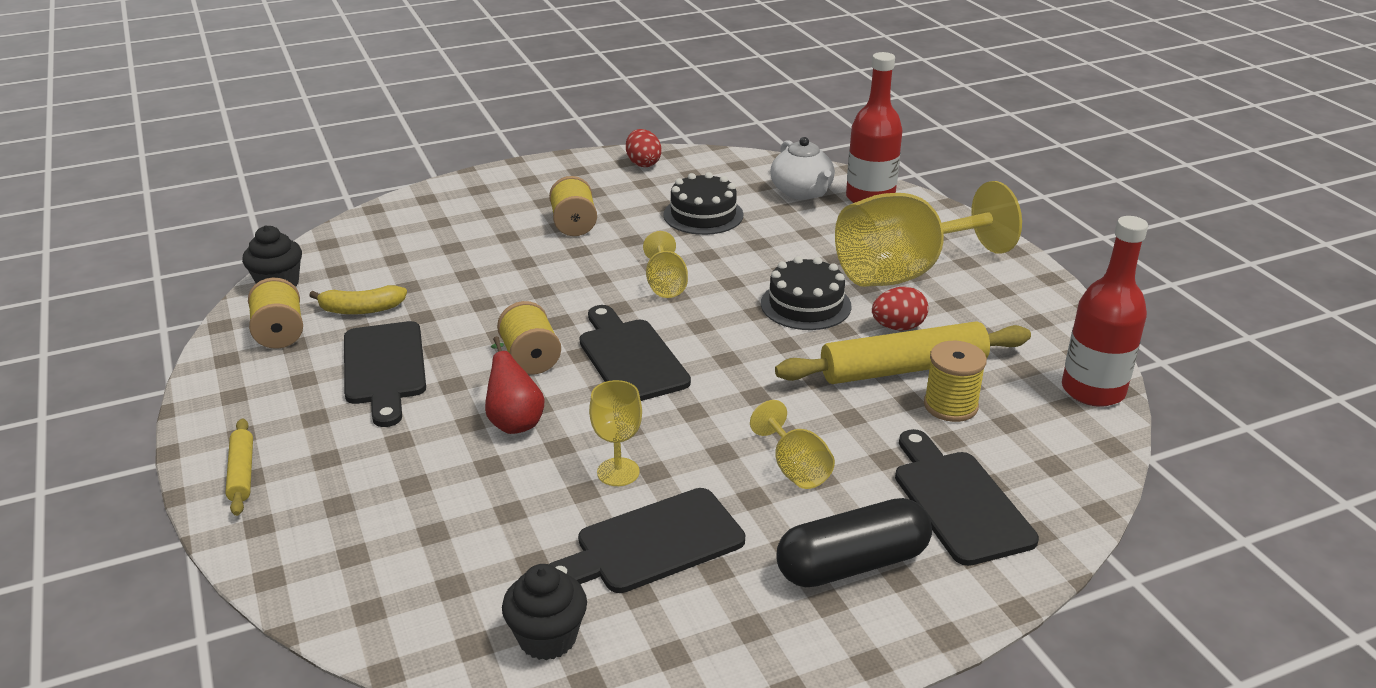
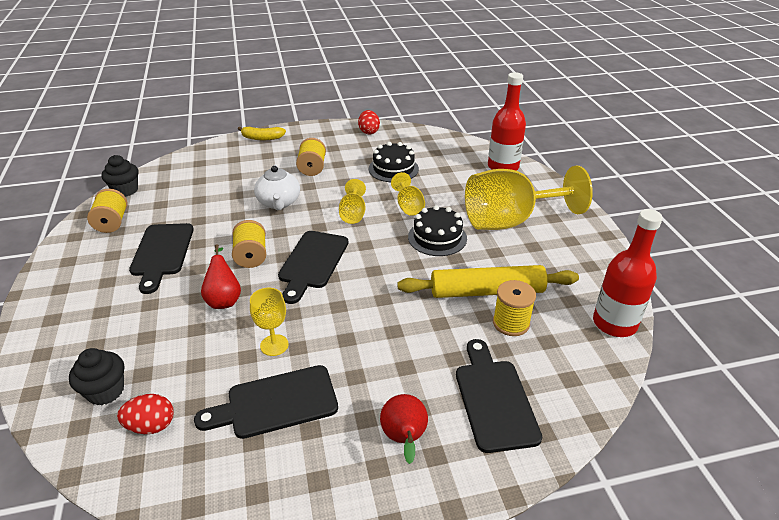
camera: 10 degrees right, 5 degrees up
yellow rolling pin [225,418,253,516] -> none
yellow banana [309,285,407,315] -> yellow banana moved to [238,127,286,140]
black cupcake [502,564,587,660] -> black cupcake moved to [69,348,124,405]
black cutting board [580,305,691,401] -> black cutting board turned 150 degrees counterclockwise [278,231,348,304]
yellow goblet [750,400,835,489] -> yellow goblet moved to [391,172,425,216]
white teapot [770,137,835,200] -> white teapot moved to [254,164,300,210]
black capsule [776,498,932,587] -> red pear [380,394,428,464]
red egg [872,287,928,331] -> red egg moved to [117,394,174,434]

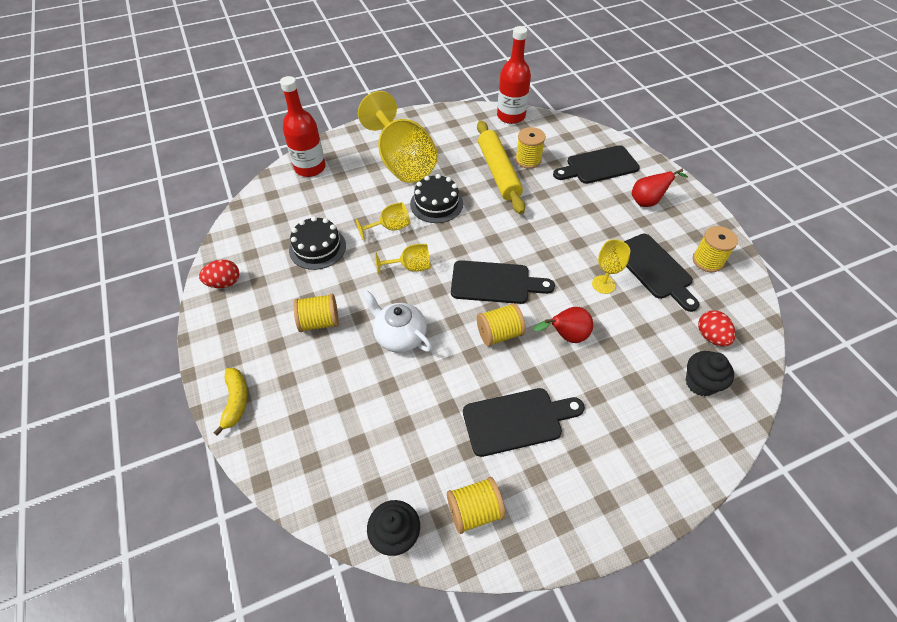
camera: 100 degrees left, 15 degrees up
white teapot [254,164,300,210] -> white teapot turned 120 degrees counterclockwise [363,290,433,353]
none -> yellow spool [693,226,738,272]

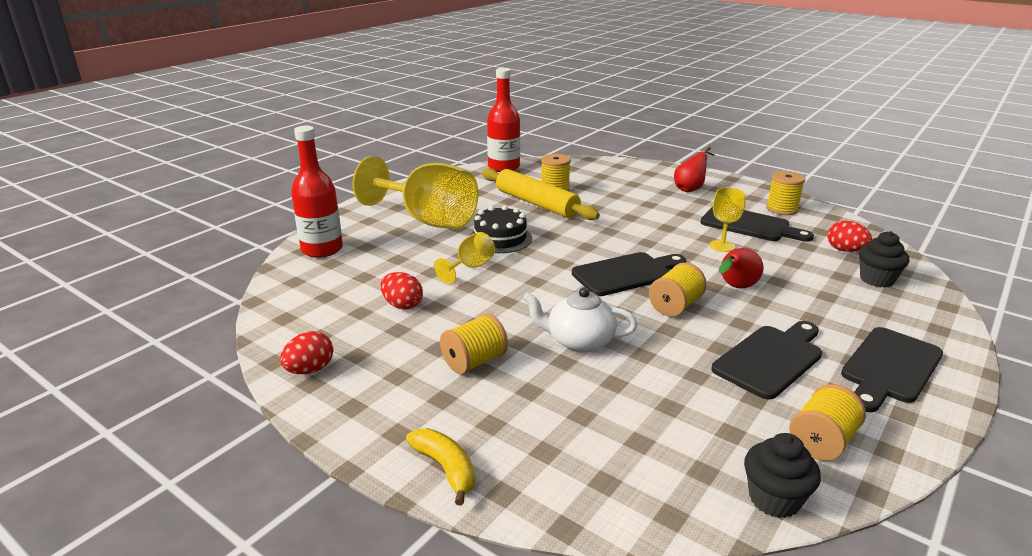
camera: 30 degrees left, 25 degrees down
black cake [289,216,346,270] -> red egg [381,272,423,310]
yellow goblet [375,244,431,275] -> none
black cutting board [553,145,640,184] -> black cutting board moved to [841,327,943,412]

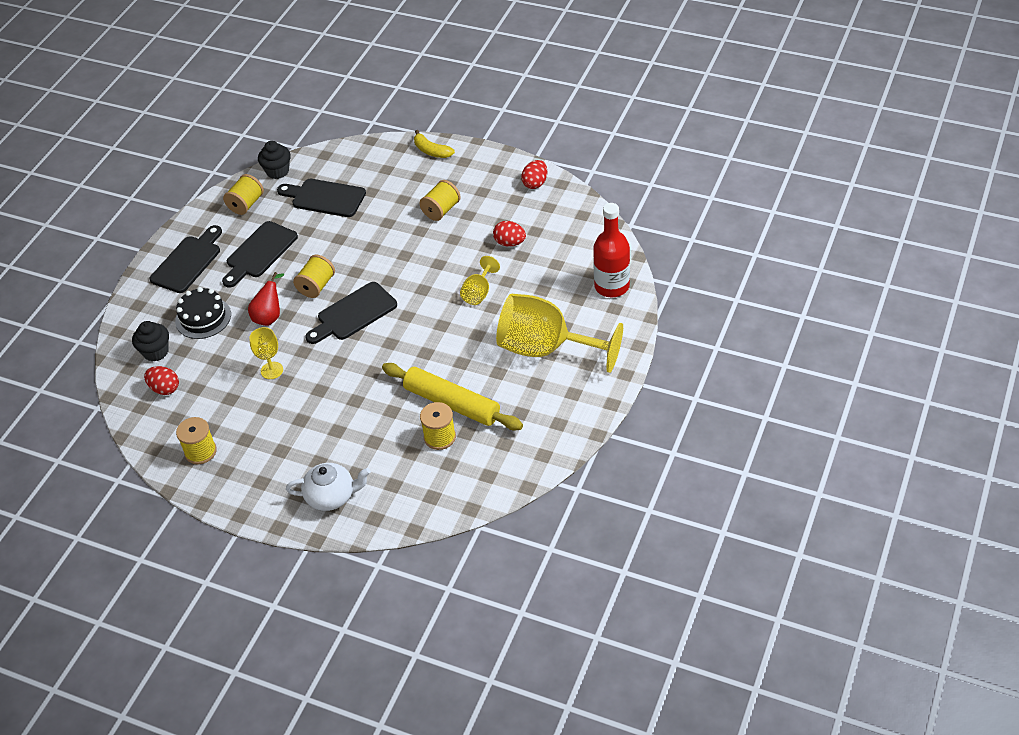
camera: 170 degrees right, 20 degrees up
black cake [470,205,532,253] -> black cake moved to [175,287,231,339]
red bottle [487,68,520,172] -> none
white teapot [523,287,637,353] -> white teapot moved to [286,463,371,511]
red pear [674,147,715,192] -> none
black cutting board [700,207,814,242] -> black cutting board moved to [277,179,366,217]

